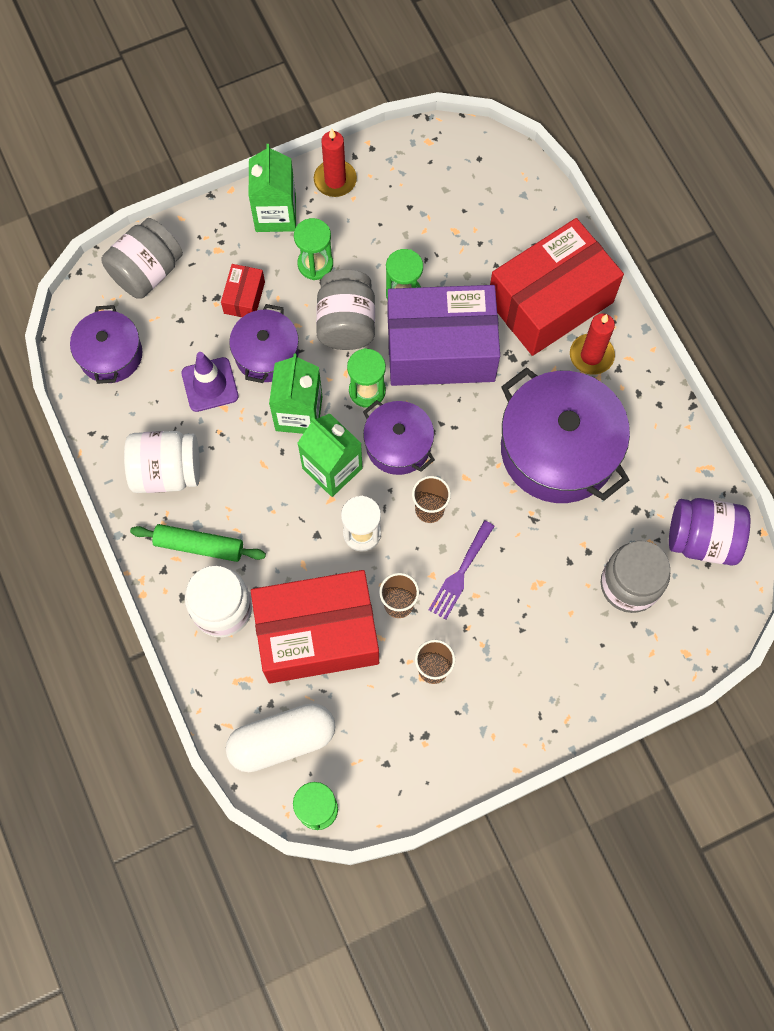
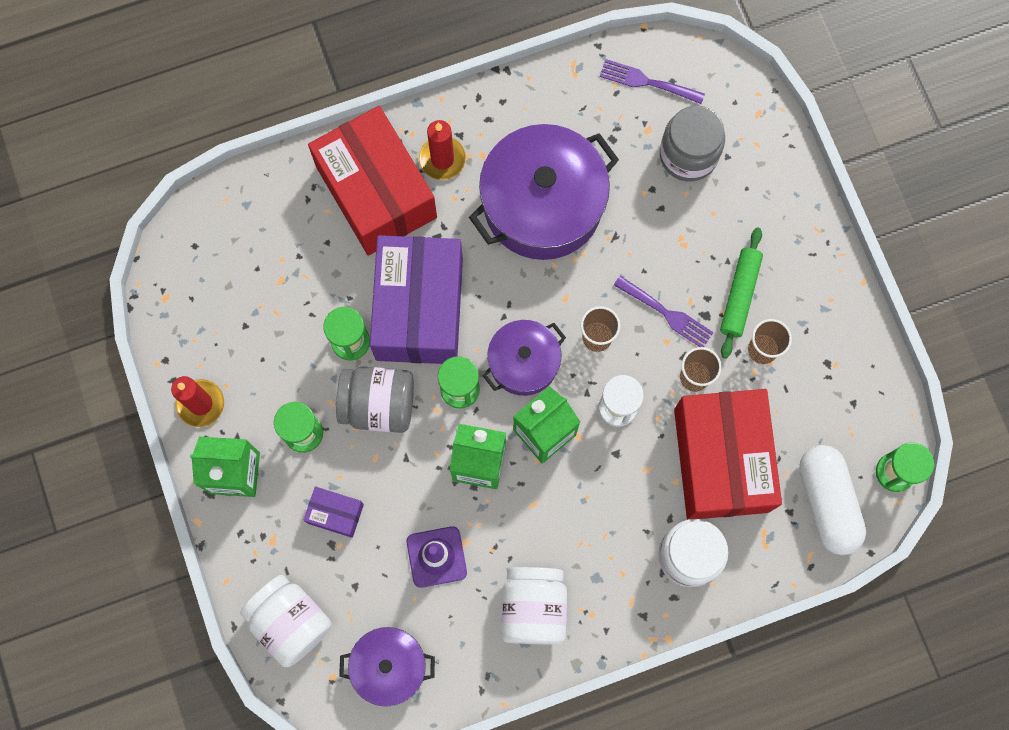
camera: 85 degrees left, 5 degrees up
grey jar [102,218,183,299] -> white jar [240,575,332,667]
green rolling pin [130,524,266,562] -> green rolling pin moved to [720,228,763,359]
red box [221,264,265,317] -> purple box [304,487,364,538]
purple pot [229,304,299,383] -> none
purple jar [669,498,750,565] -> purple fork [600,59,705,104]

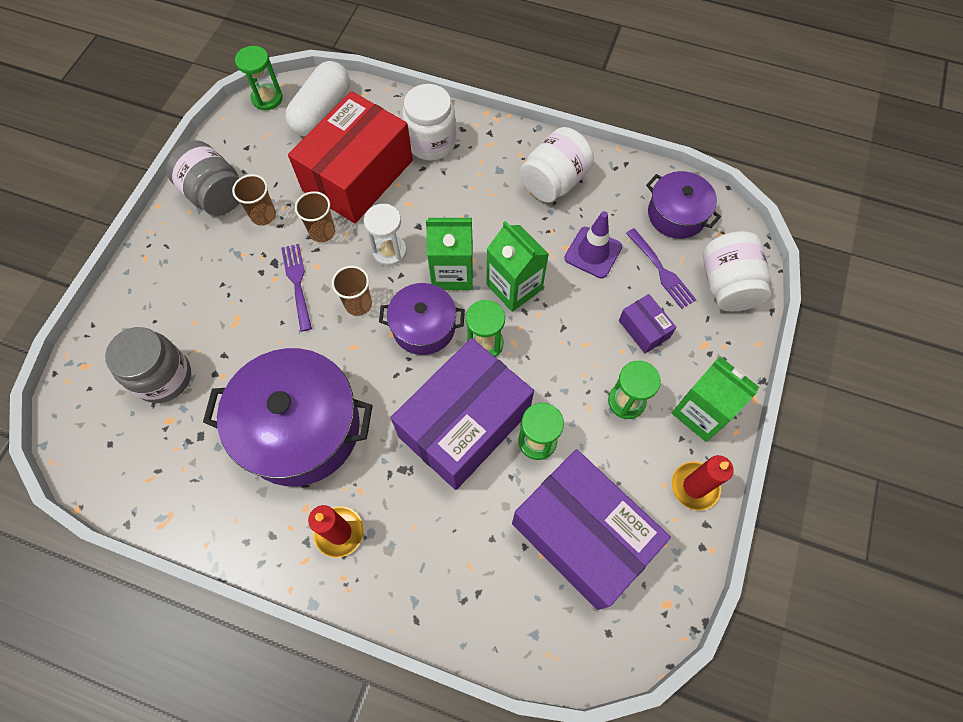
camera: 140 degrees left, 10 degrees down
red box [308,106,437,256] -> none
grey jar [336,367,414,433] -> grey jar moved to [166,141,240,216]
purple fork [600,59,705,104] -> purple fork moved to [626,228,696,309]
green rolling pin [720,228,763,359] -> none
none -> purple box [512,449,671,610]

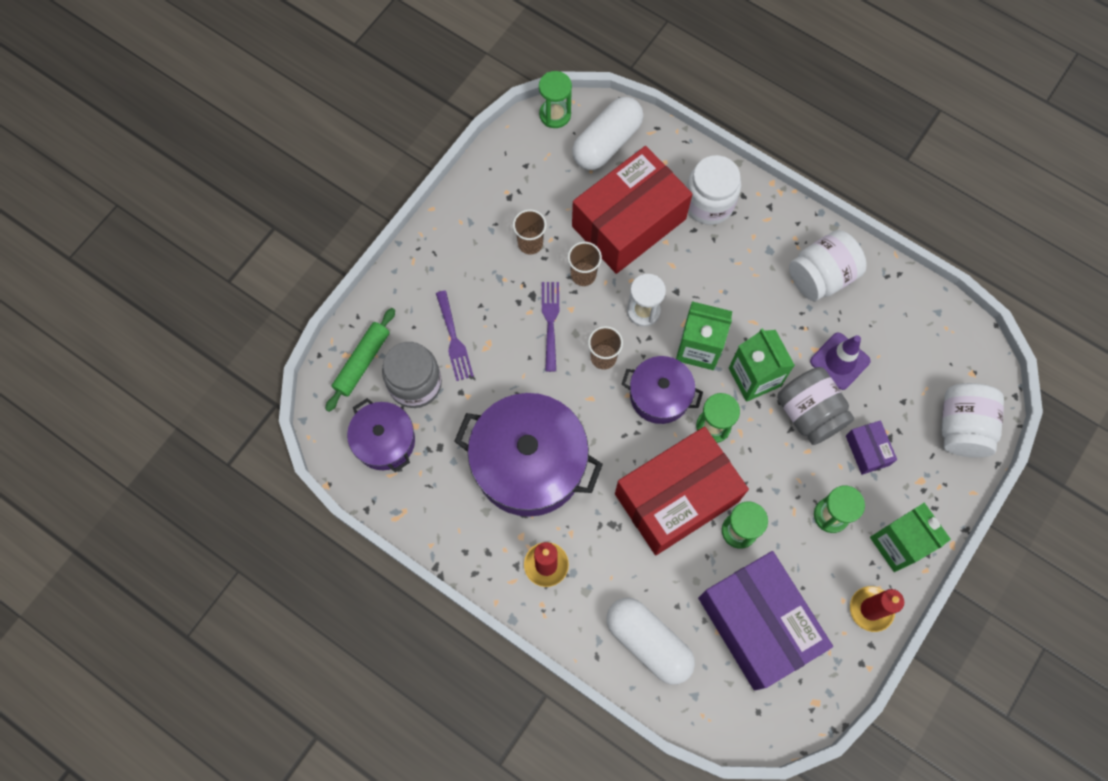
camera: 15 degrees right, 5 degrees up
grey jar [166,141,240,216] -> grey jar moved to [777,367,854,445]
purple box [391,338,534,490] -> red box [615,427,749,555]
purple fork [626,228,696,309] -> purple fork moved to [436,290,474,381]
purple pot [646,171,721,239] -> purple pot moved to [347,398,415,472]
none -> green rolling pin [325,308,395,412]
none -> white capsule [607,598,695,685]

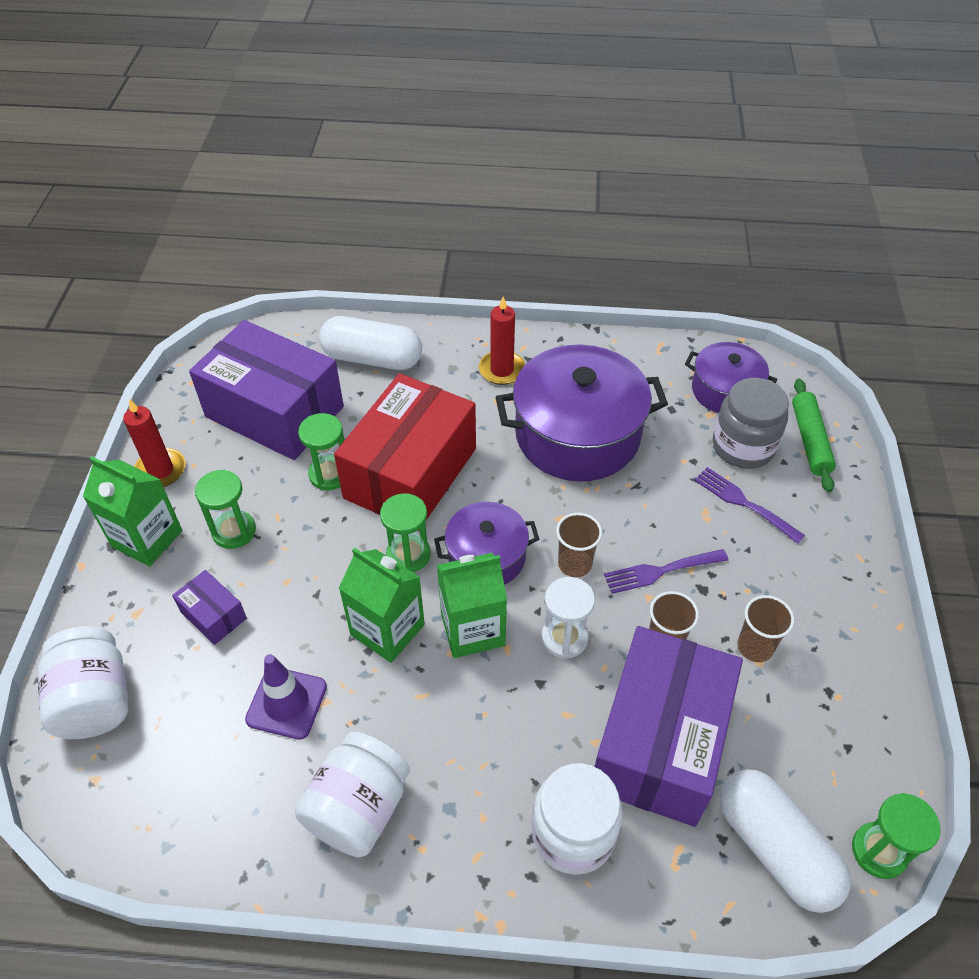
camera: 150 degrees right, 20 degrees down
purple fork [542,282,559,372] -> purple fork turned 105 degrees clockwise [604,549,728,594]
white capsule [572,97,643,170] -> white capsule turned 45 degrees counterclockwise [720,769,851,913]
red box [572,146,693,274] -> purple box [595,626,743,827]
grey jar [777,367,854,445] -> none

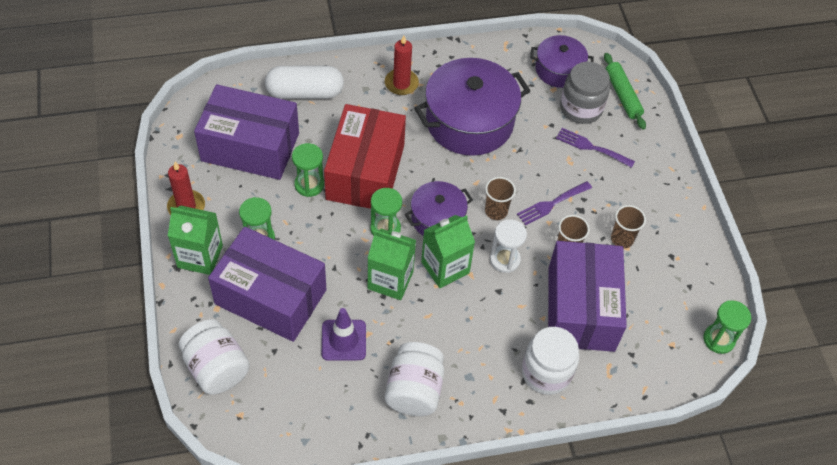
camera: 20 degrees left, 5 degrees up
purple box [172,570,247,645] -> purple box [208,227,326,342], size x2.37
white capsule [720,769,851,913] -> none

